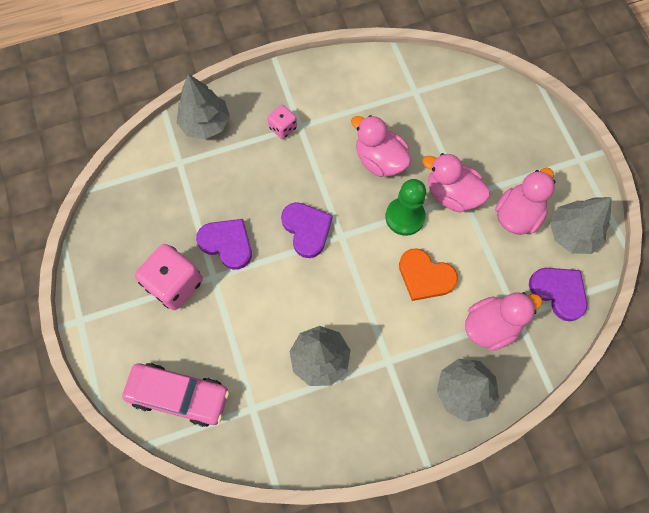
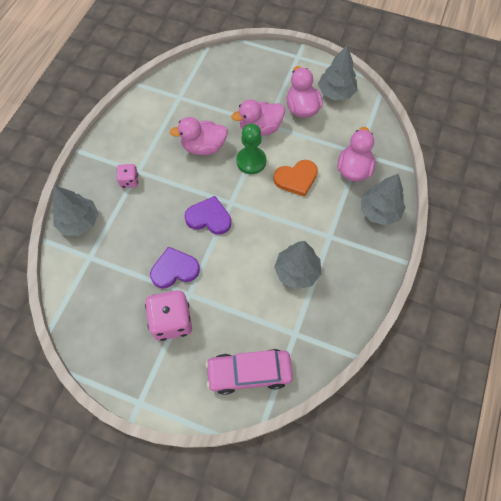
camera: 50 degrees left, 5 degrees down
pink car [122,363,230,427] -> pink car turned 150 degrees counterclockwise [205,349,293,395]
purple heart [529,268,587,321] -> none

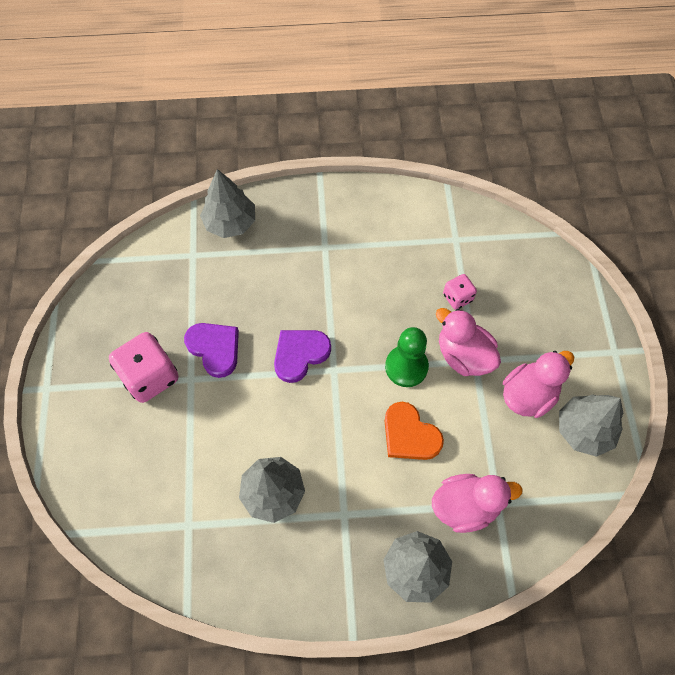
camera: 65 degrees right, 0 degrees up
pink dice [117,164,138,188] -> pink dice moved to [443,274,477,310]
pink duck [170,117,228,155] -> none
purple heart [184,196,231,235] -> purple heart turned 120 degrees counterclockwise [274,330,331,383]
pink car [205,349,293,395] -> none

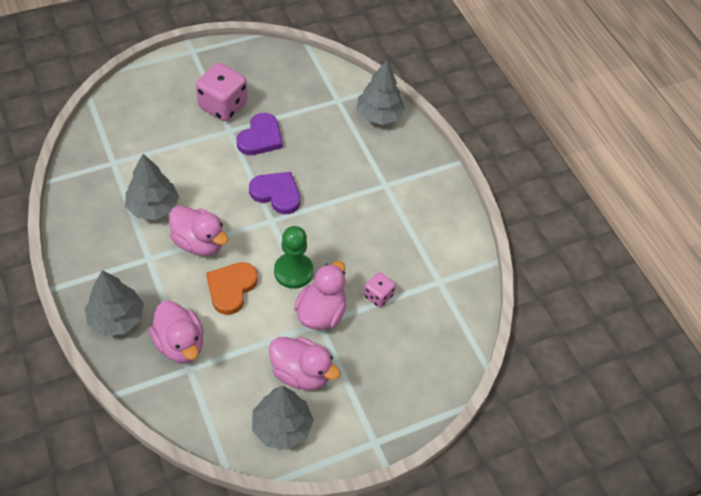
camera: 65 degrees right, 10 degrees down
none -> pink duck [169,206,229,256]

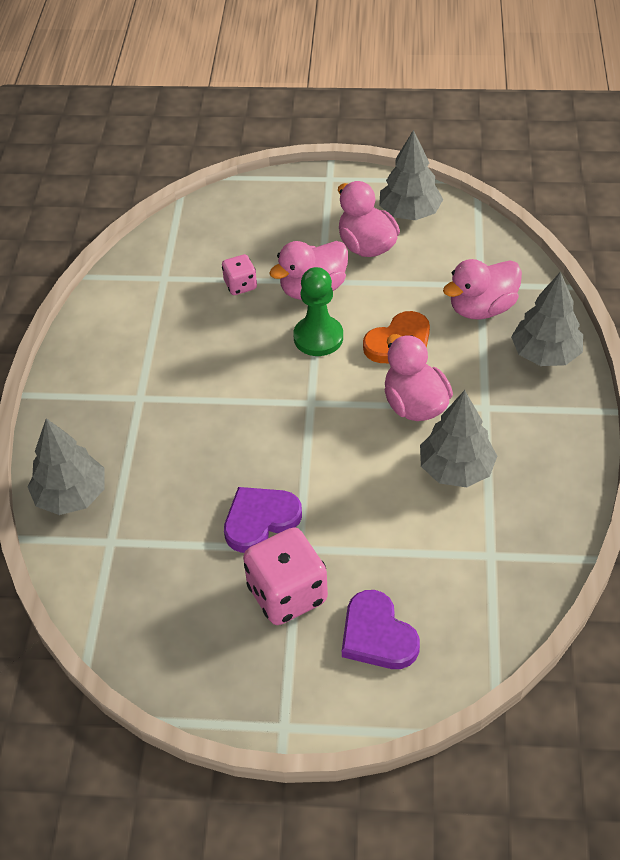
camera: 145 degrees left, 5 degrees down
pink duck [149,300,204,363] -> pink duck turned 120 degrees counterclockwise [443,259,522,319]
purple heart [249,172,300,214] -> purple heart moved to [342,590,420,669]

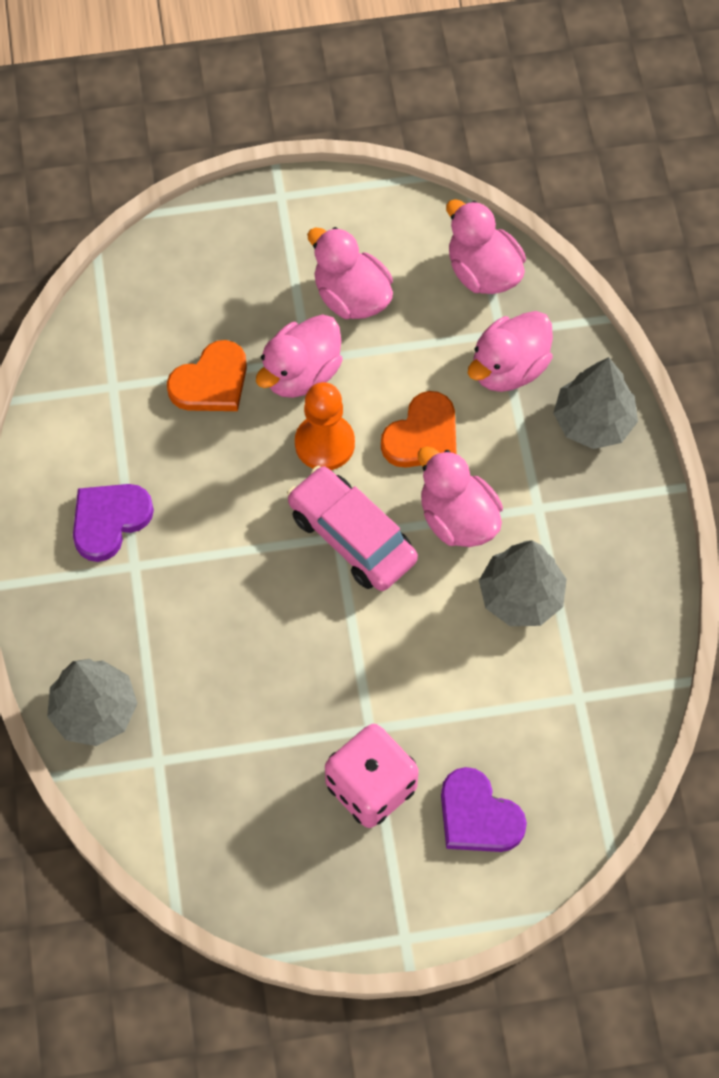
camera: 15 degrees left, 15 degrees up
pink dice [222,254,257,295] -> orange heart [167,340,247,411]
purple heart [224,487,302,553] -> purple heart moved to [73,484,154,562]
green pawn [293,267,343,356] -> orange pawn [295,382,355,470]
grey tree [379,130,443,220] -> none
none -> pink car [287,466,418,591]
none -> pink duck [446,199,526,294]

